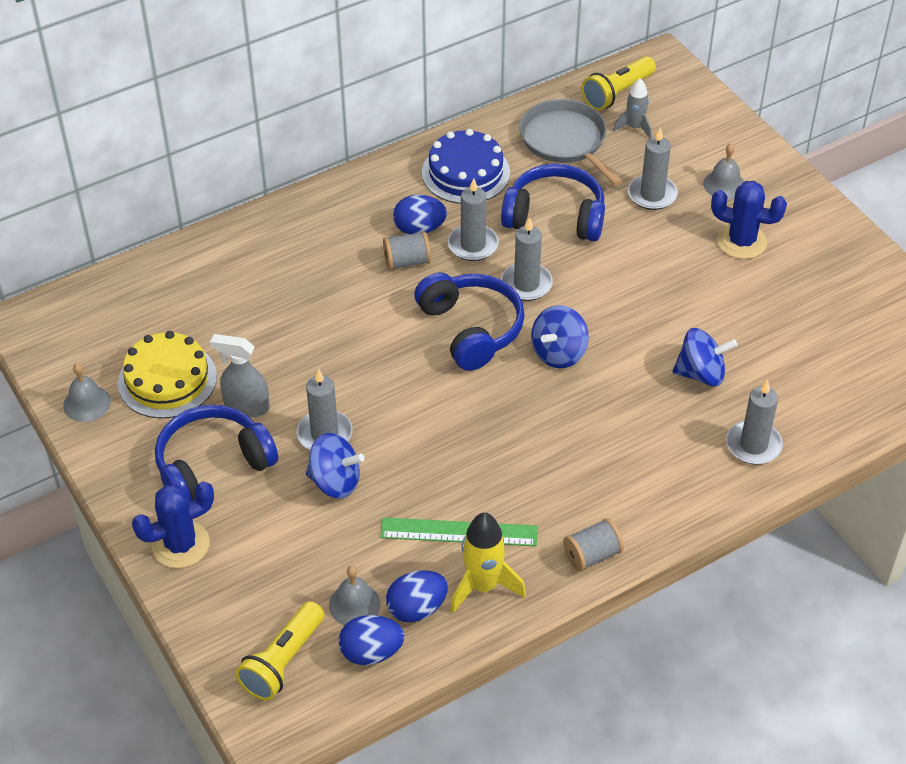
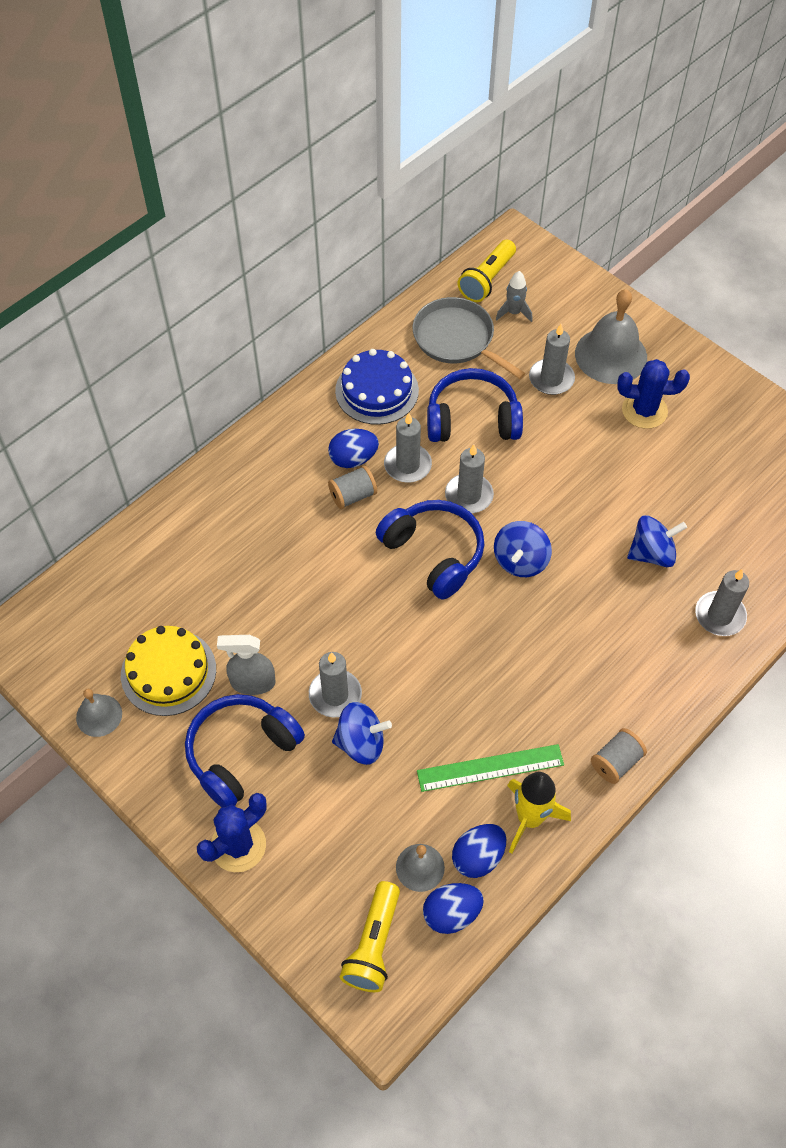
camera: 15 degrees left, 10 degrees up
grey bell [703,143,744,200] -> grey bell [575,289,647,384], size x1.86

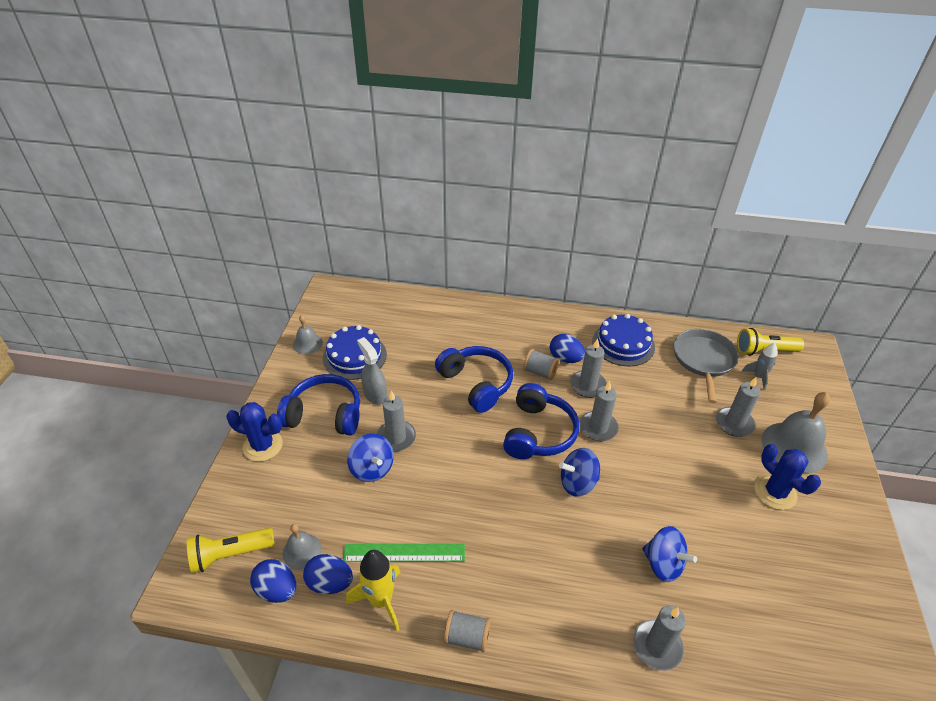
camera: 55 degrees right, 15 degrees down
yellow cake [121,626,216,716] -> blue cake [323,325,387,380]
green ruler [417,744,564,792] -> green ruler turned 45 degrees counterclockwise [343,544,465,562]
blue headphones [427,368,523,442] -> blue headphones moved to [435,346,513,413]

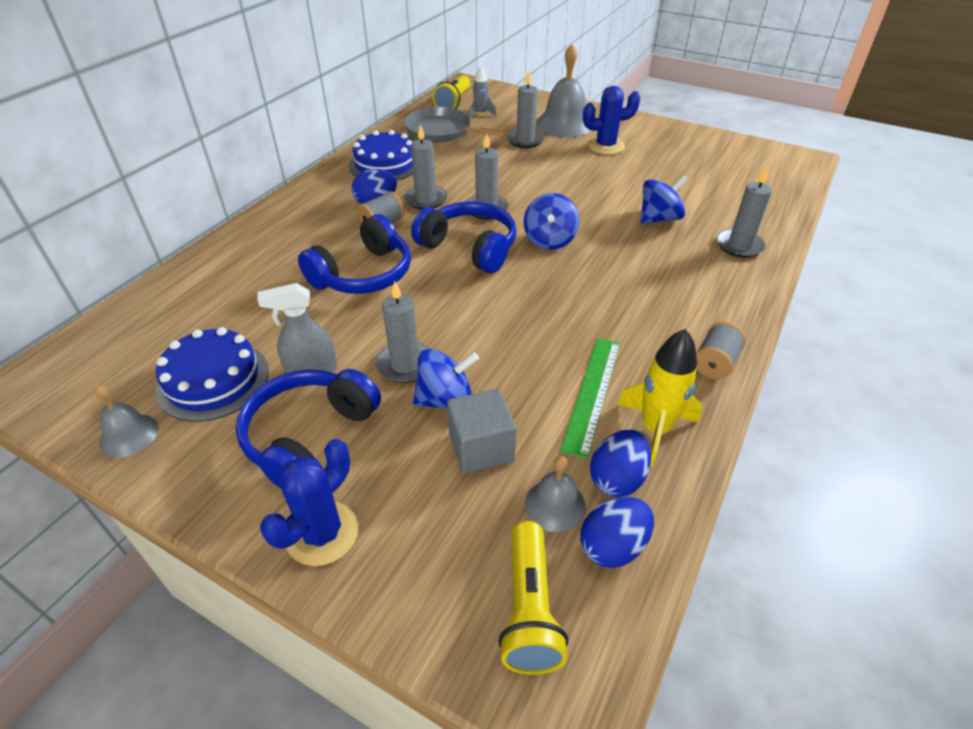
camera: 70 degrees left, 0 degrees up
blue headphones [435,346,513,413] -> blue headphones turned 150 degrees clockwise [298,214,411,294]
none -> grey cube [447,389,516,474]

